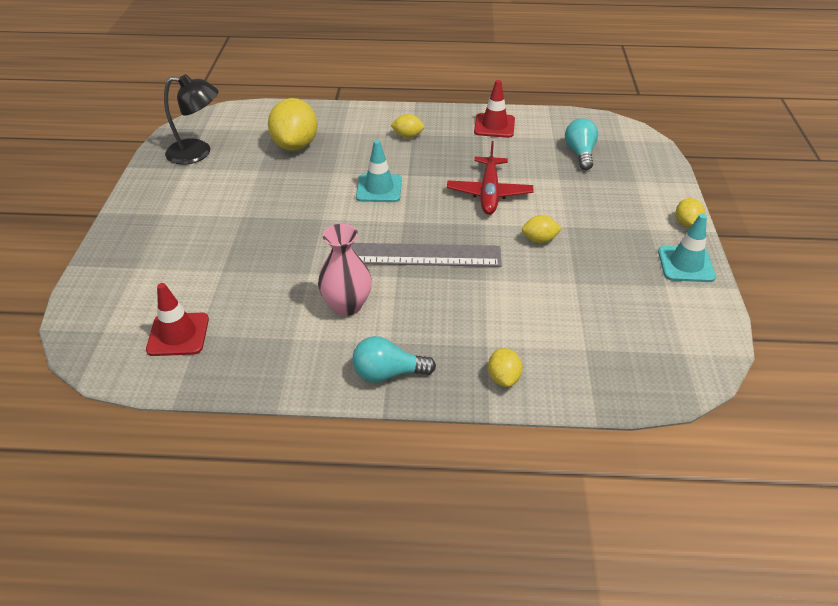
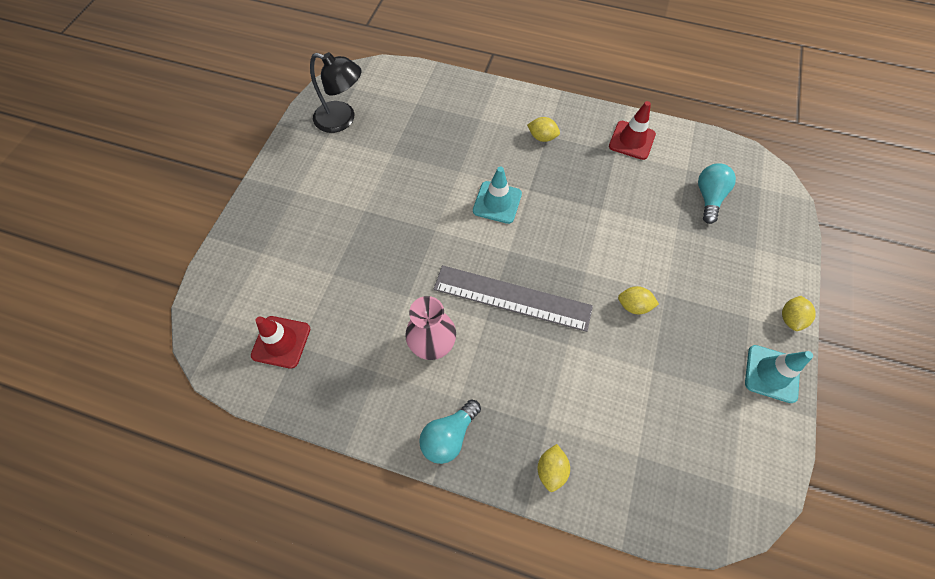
camera: 15 degrees right, 20 degrees up
yellow lemon [268,98,318,151] -> none
turquoise light bulb [352,336,436,383] -> turquoise light bulb turned 60 degrees counterclockwise [419,400,481,464]
red plane [447,141,533,215] -> none

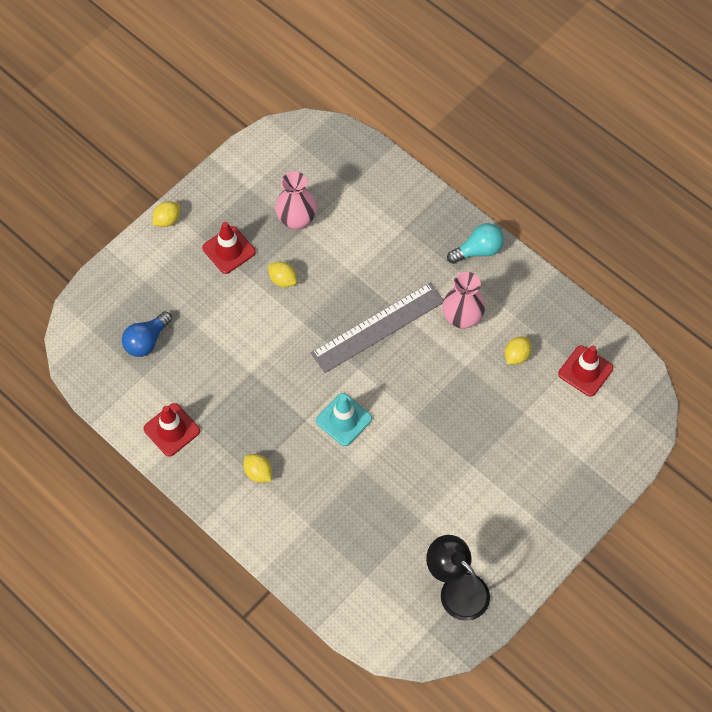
camera: 155 degrees left, 0 degrees up
grey ruler [434,265,593,332] -> grey ruler turned 75 degrees counterclockwise [311,283,443,373]
yellow lemon [537,444,570,492] -> yellow lemon moved to [505,337,532,365]
turquoise light bulb [698,163,736,224] -> blue light bulb [122,311,172,357]
turquoise traffic cone [745,345,813,403] -> none
none -> red traffic cone [202,222,256,274]
none -> pink vase [275,171,317,230]

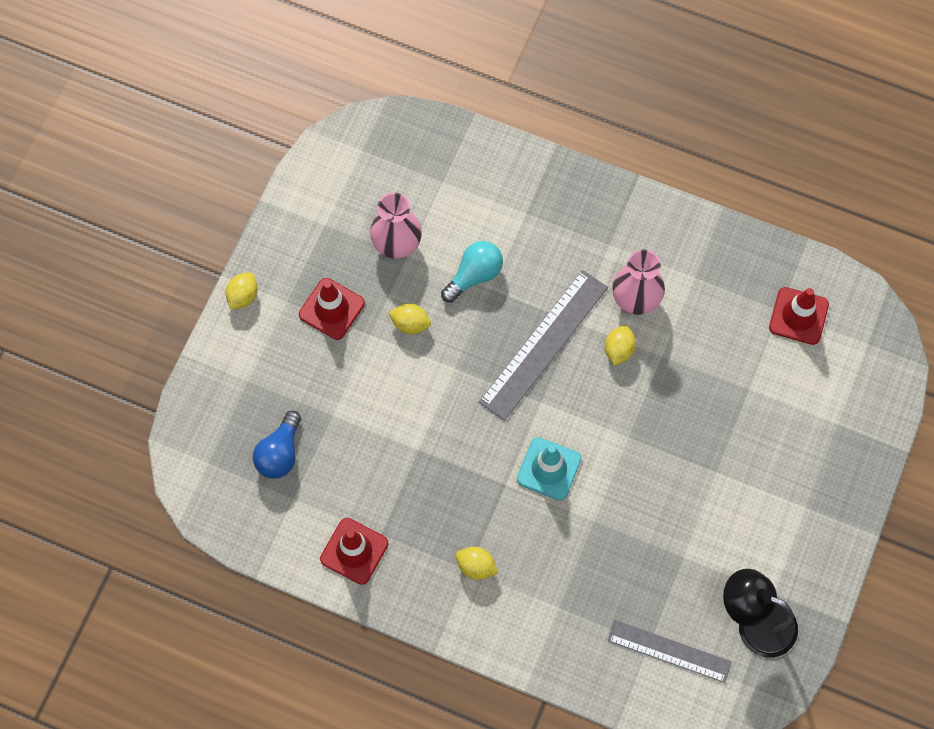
camera: 20 degrees left, 5 degrees up
turquoise light bulb [447,223,504,264] -> turquoise light bulb moved to [441,241,503,303]
yellow lemon [505,337,532,365] -> yellow lemon moved to [605,325,636,366]
none -> grey ruler [607,620,732,683]

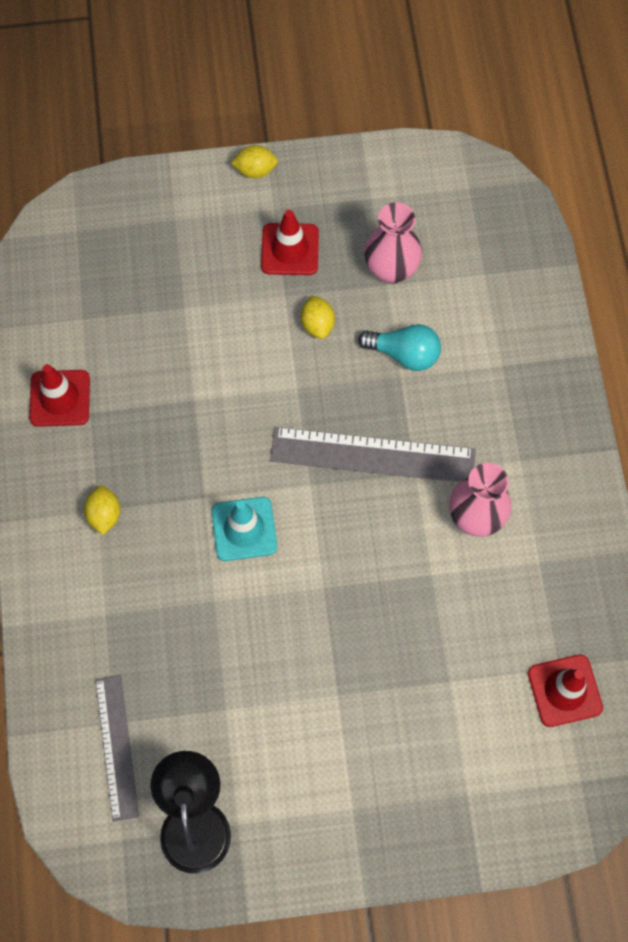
camera: 60 degrees right, 0 degrees up
blue light bulb [253,411,301,479] -> none
yellow lemon [605,325,636,366] -> none

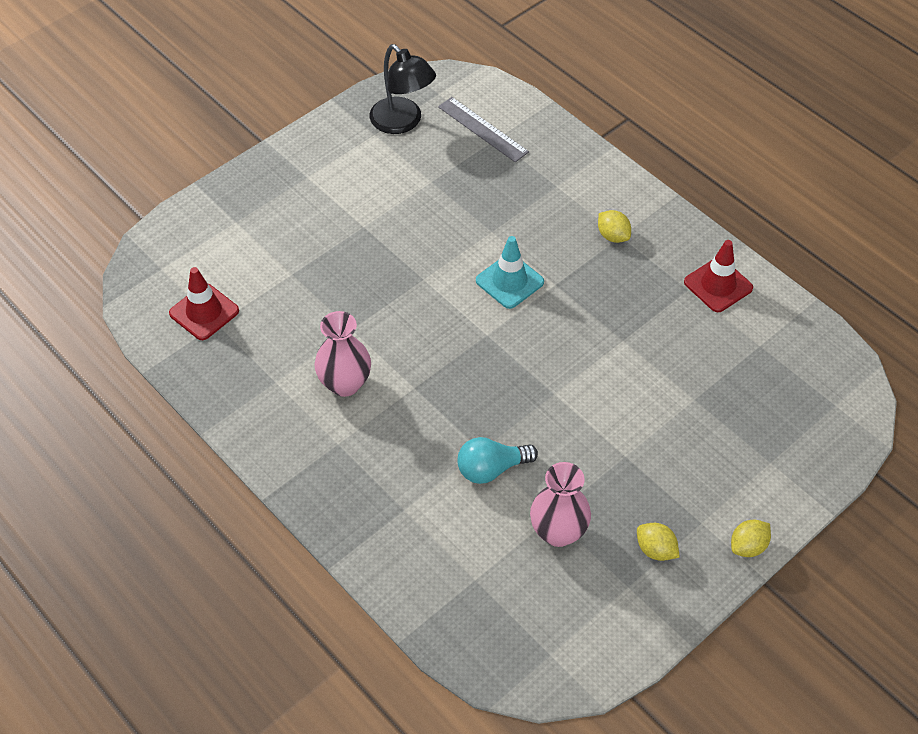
camera: 145 degrees right, 15 degrees down
red traffic cone [261,210,319,275] -> none
grey ruler [270,427,476,482] -> none
yellow lemon [301,295,335,339] -> yellow lemon moved to [637,523,680,561]

